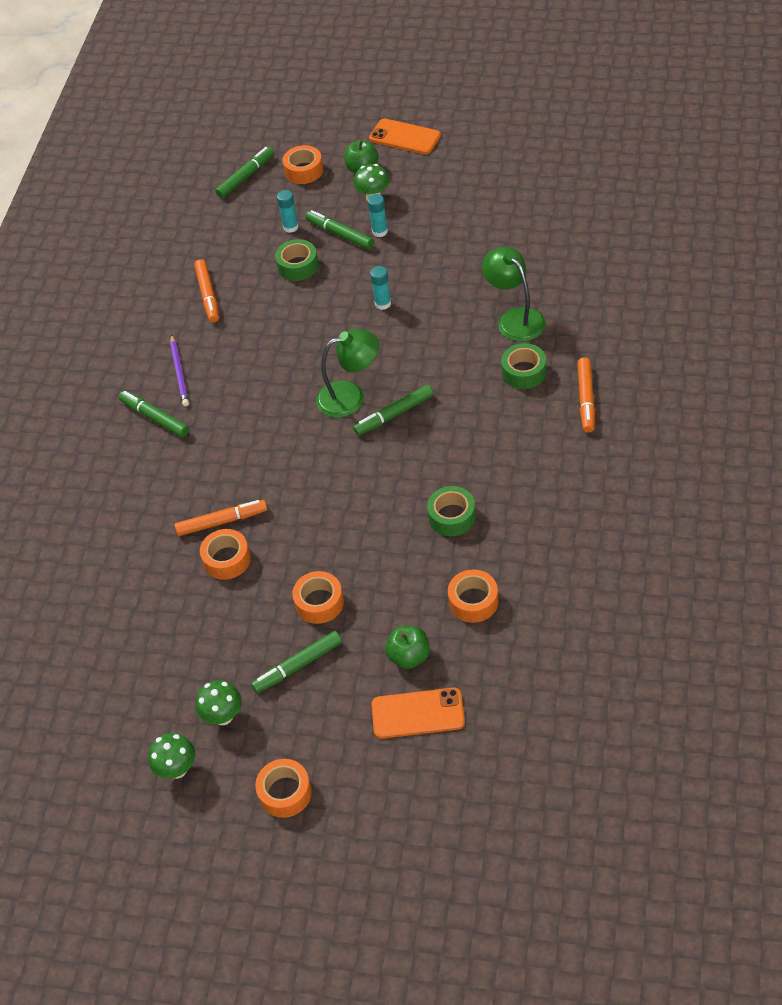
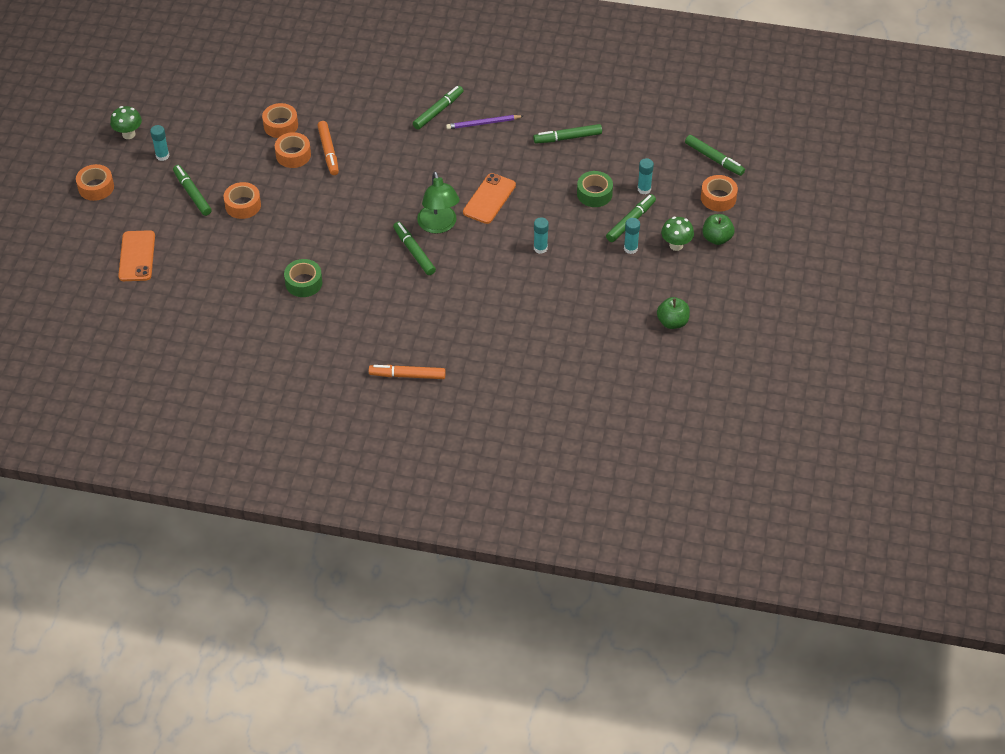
camera: 85 degrees right, 0 degrees up
orange marker [194,259,219,322] -> green marker [533,124,602,143]
green mushroom [196,680,242,725] -> turquoise glue stick [150,125,169,161]
orange phone [369,119,441,154] -> orange phone moved to [463,173,516,224]
green apple [385,626,430,669] -> green apple moved to [657,297,690,329]
orange tape [448,569,499,623] -> orange tape moved to [262,103,298,138]
green lamp [482,247,546,342] -> none
green tape [501,343,546,389] -> none

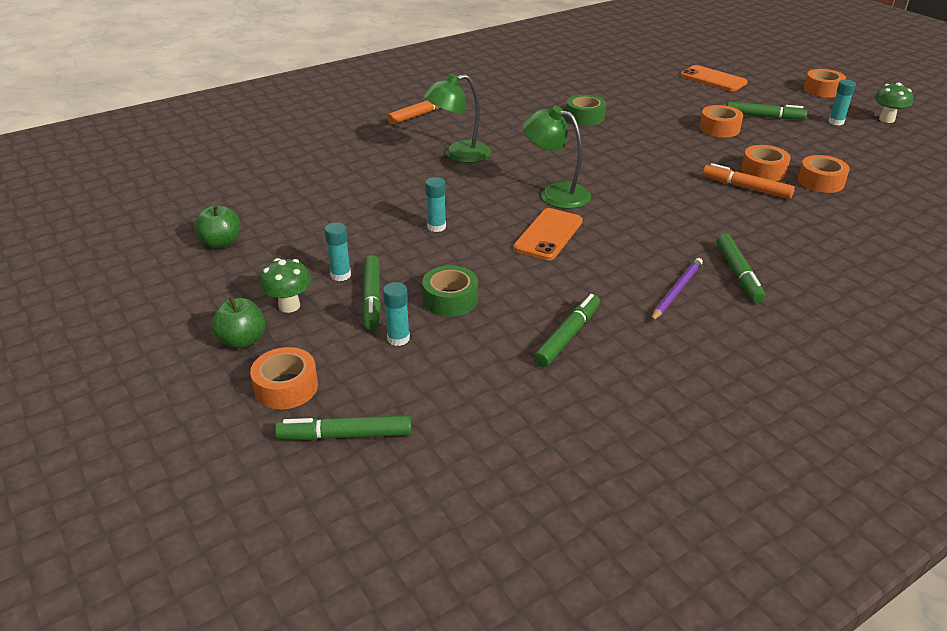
camera: 135 degrees right, 15 degrees down
green marker [393,222,436,275] -> none
orange phone [463,173,516,224] -> orange phone turned 45 degrees clockwise [513,208,583,260]
none -> green lamp [423,74,491,163]

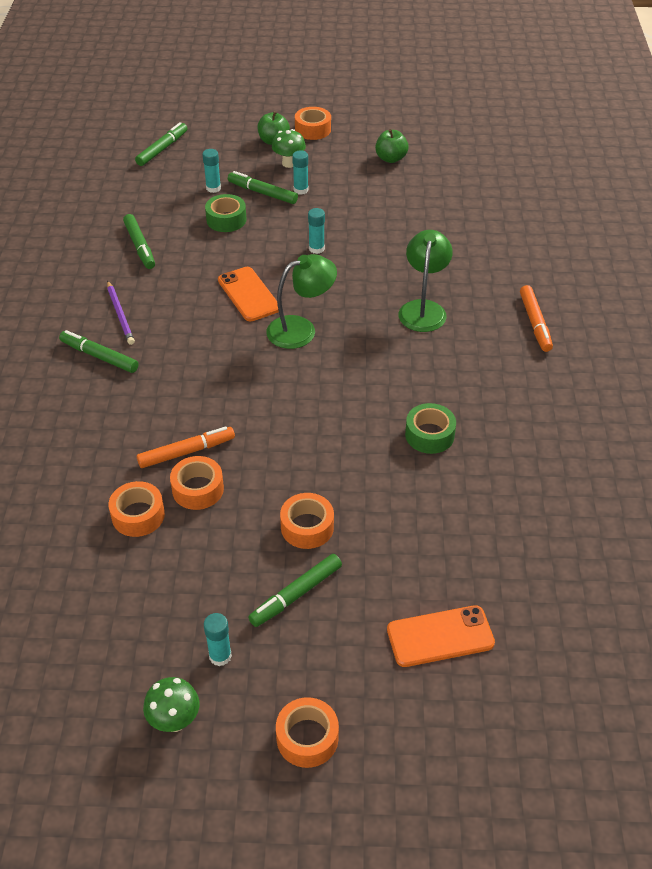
camera: 125 degrees right, 10 degrees up
orange tape [250,347,318,409] -> orange tape moved to [295,107,331,140]

